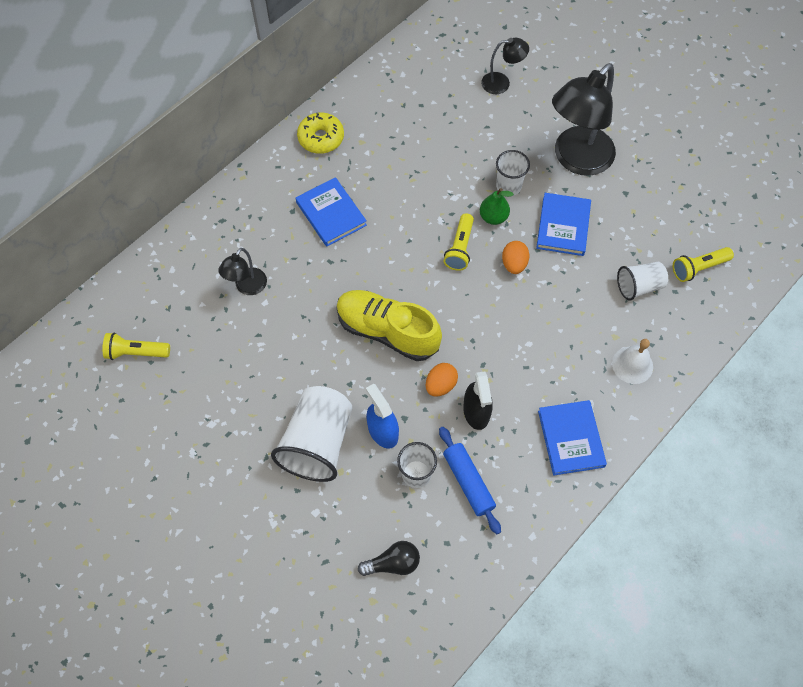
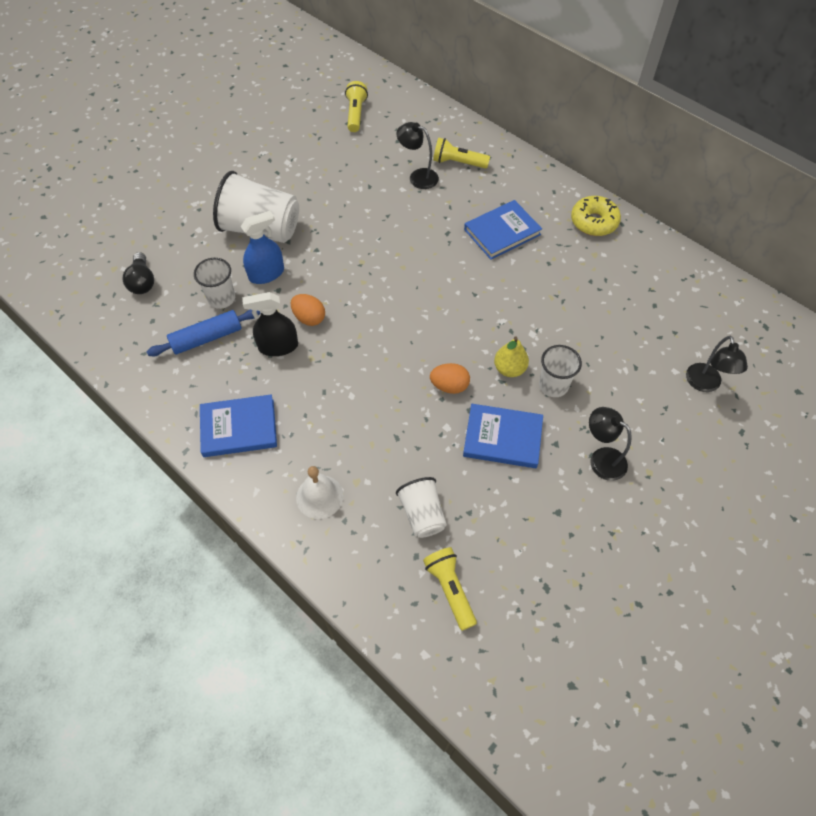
camera: 90 degrees right, 5 degrees down
yellow shoe [336,290,442,361] -> none
yellow flashlight [444,213,474,271] -> yellow flashlight moved to [433,138,490,169]
green pear [480,188,514,225] -> yellow pear [494,336,529,377]
black lamp [552,63,616,176] -> black lamp [589,407,632,481], size x0.48

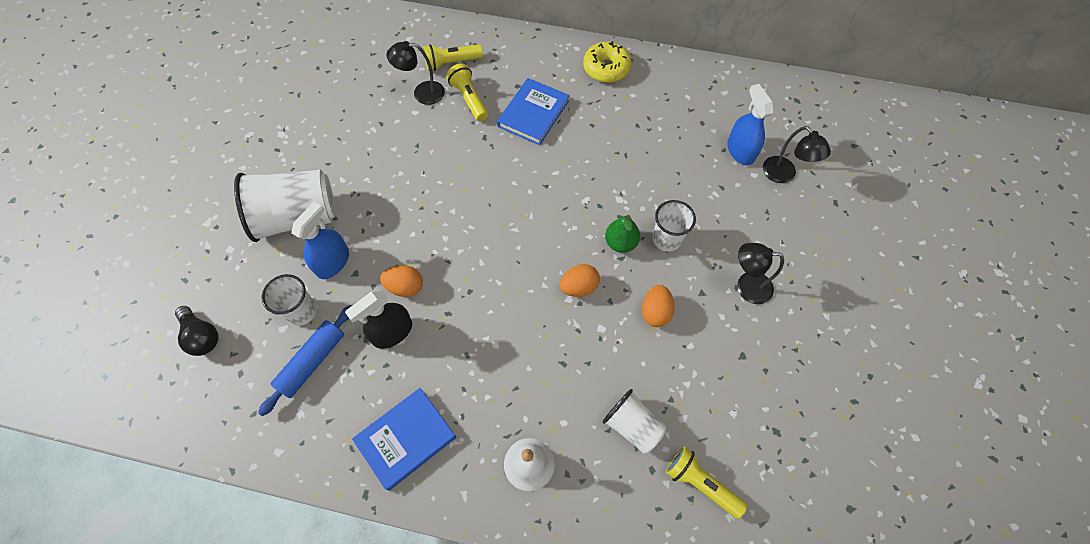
camera: 30 degrees left, 5 degrees up
yellow flashlight [345,81,368,132] -> yellow flashlight moved to [446,63,488,121]
blue book [463,404,543,468] -> orange egg [642,285,675,327]
yellow pear [494,336,529,377] -> green pear [605,215,640,253]
none -> blue spray bottle [727,84,774,165]

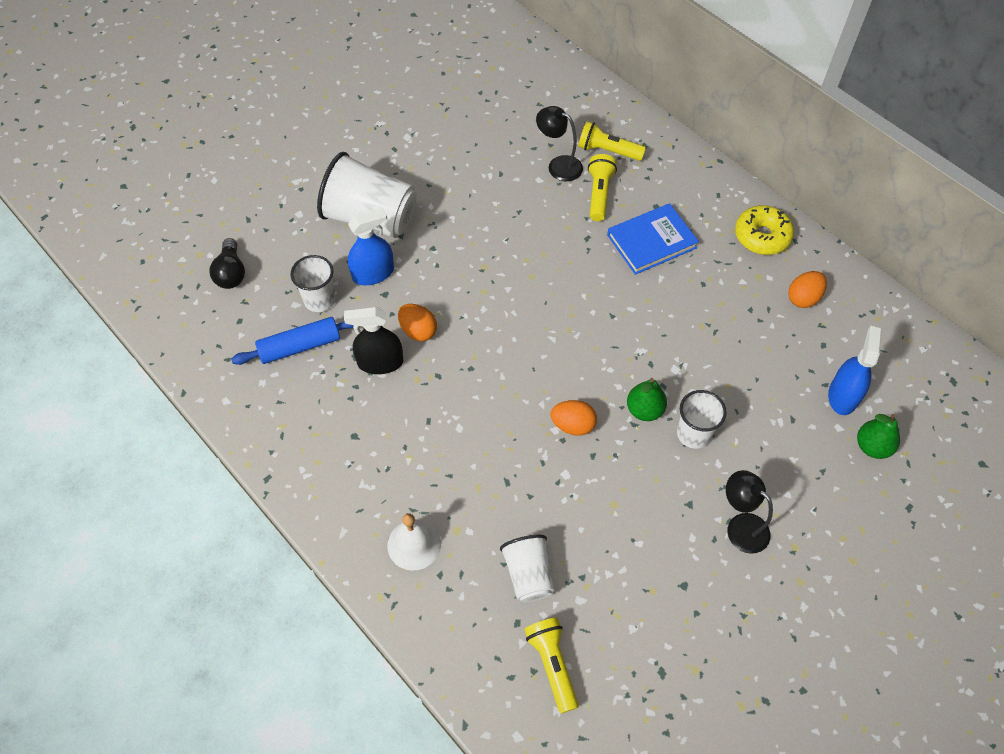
camera: 35 degrees right, 5 degrees down
blue book [352,388,456,491] -> none
orange egg [642,285,675,327] -> orange egg moved to [788,271,827,308]
black lamp [763,126,831,183] -> green pear [857,414,900,459]

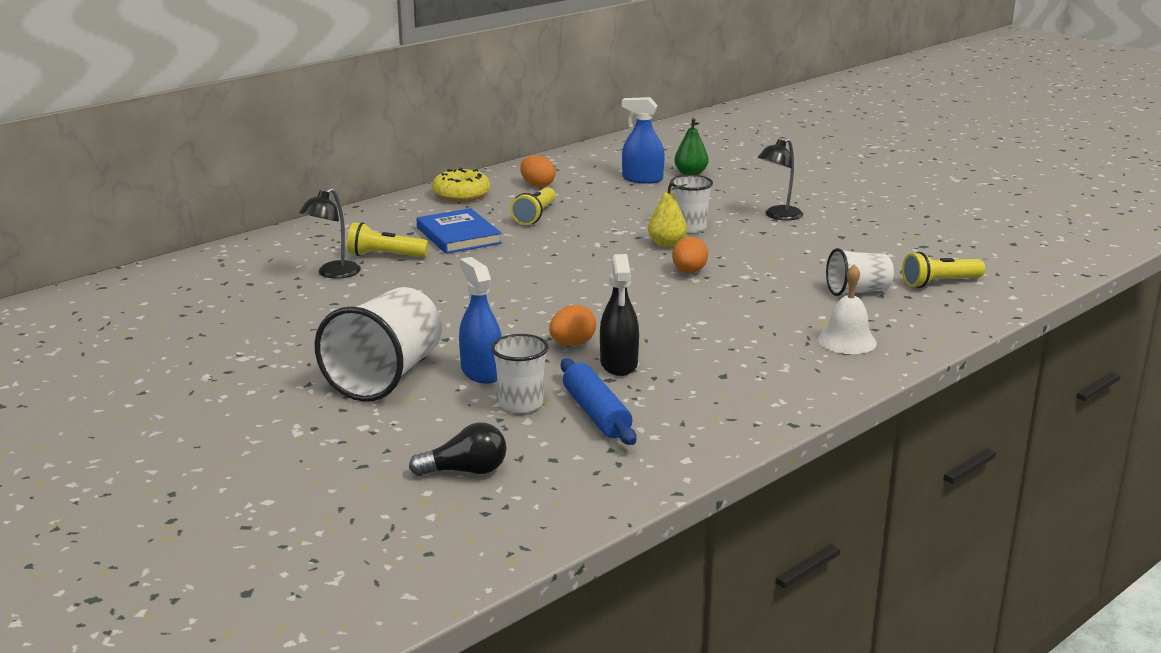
camera: 90 degrees left, 35 degrees down
yellow flashlight [578,121,646,161] -> yellow flashlight moved to [510,187,556,225]
green pear [627,378,667,421] -> yellow pear [648,181,687,247]

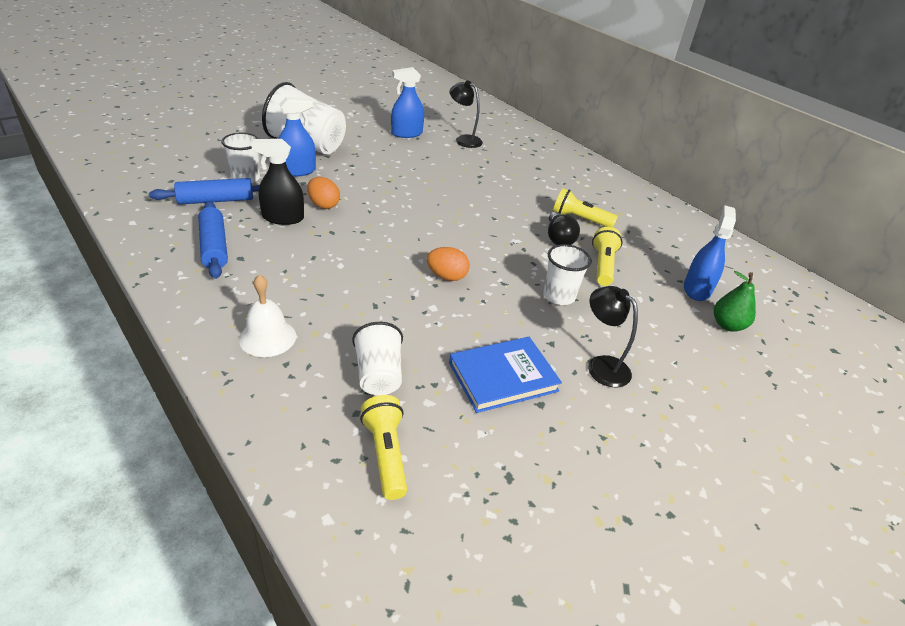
camera: 90 degrees right, 15 degrees up
yellow flashlight [347,222,428,257] -> yellow flashlight moved to [592,227,623,286]
black light bulb [409,422,507,476] -> black light bulb moved to [548,212,580,245]
blue book [417,208,502,254] -> blue book moved to [449,337,562,413]
yellow donut [432,168,490,202] -> none
orange egg [520,156,556,187] -> none
yellow pear [648,181,687,247] -> none
none -> blue rolling pin [198,201,228,279]
none -> blue spray bottle [391,67,424,138]

